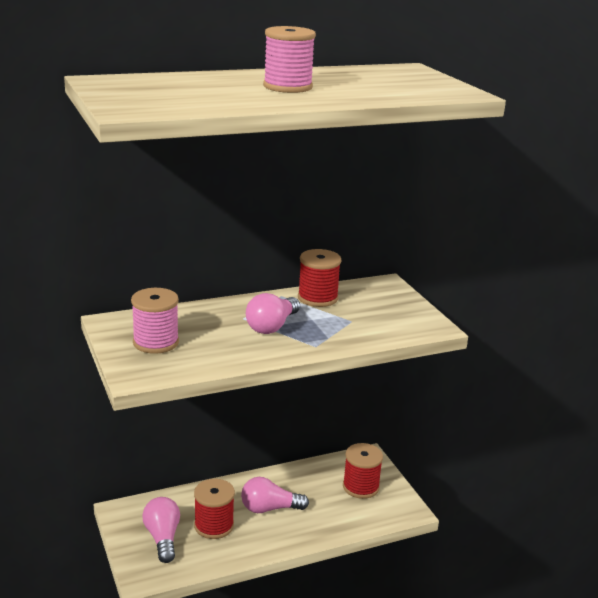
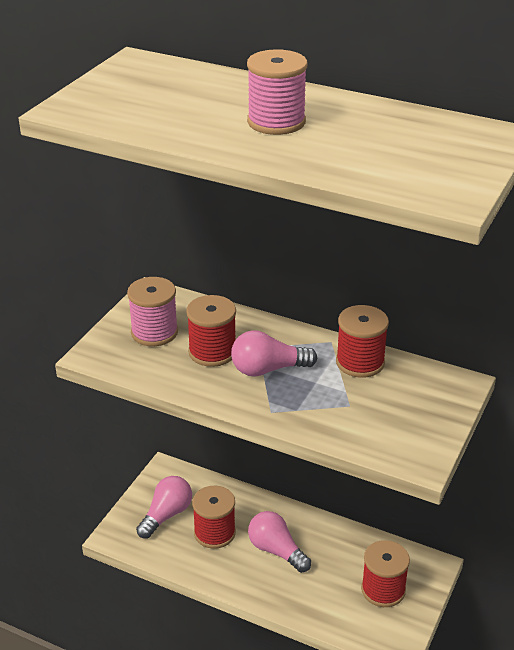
camera: 50 degrees right, 10 degrees up
none -> red spool [186,295,236,367]

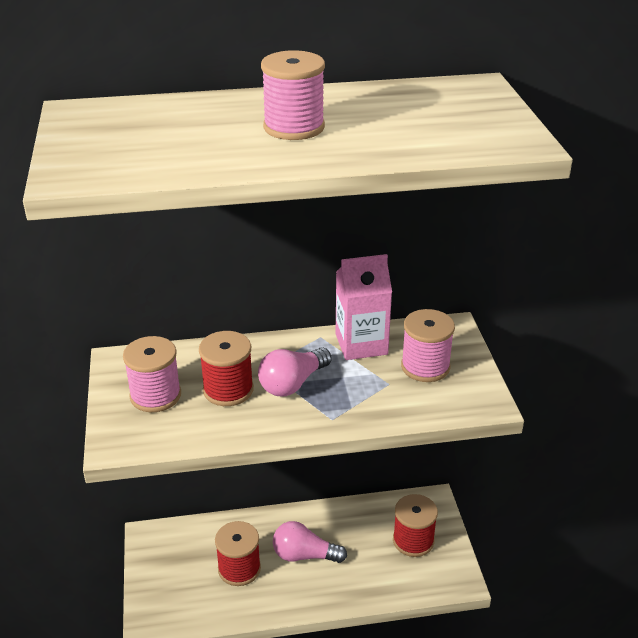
camera: 35 degrees left, 0 degrees up
pink light bulb [136,476,192,539] -> none
red spool [336,305,389,378] -> pink carton [336,254,392,360]
none -> pink spool [401,309,455,382]

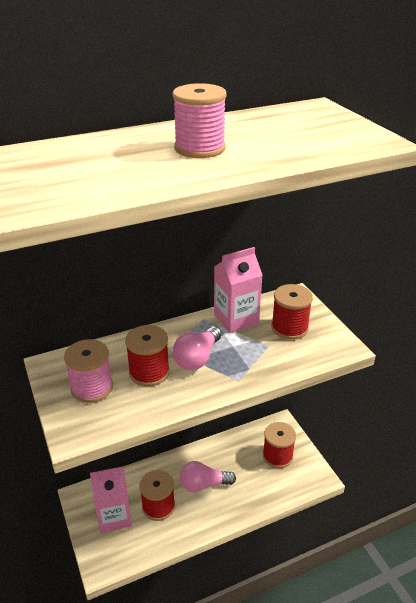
camera: 15 degrees left, 0 degrees up
pink spool [401,309,455,382] -> red spool [271,284,313,340]
none -> pink carton [90,466,132,533]

